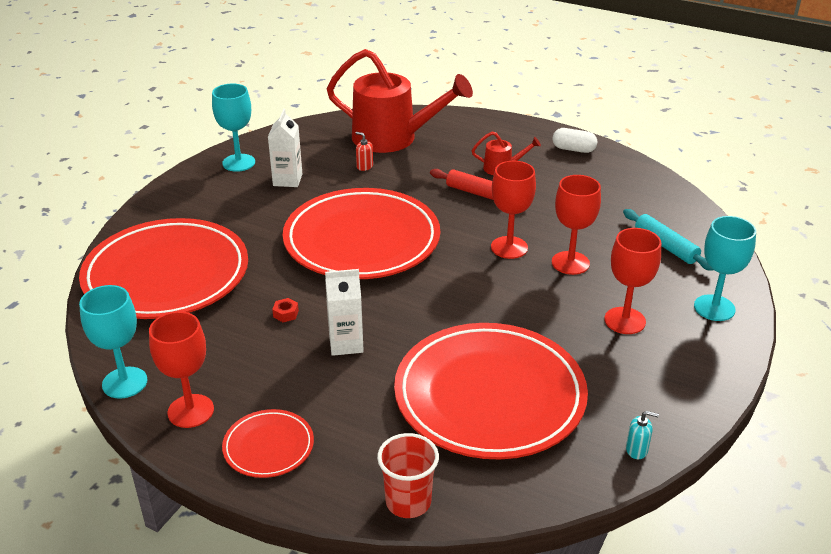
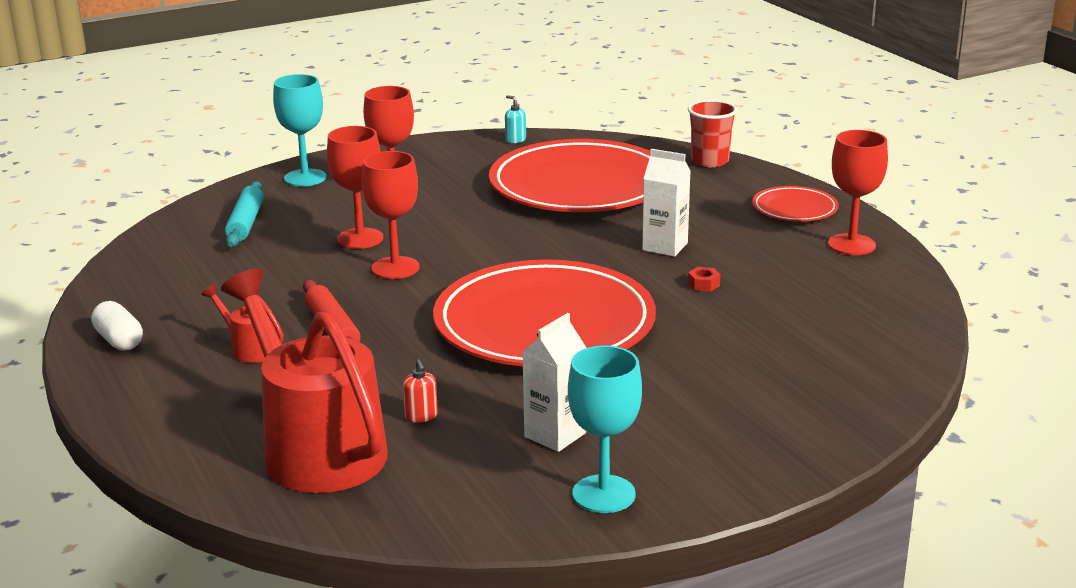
camera: 145 degrees left, 10 degrees down
red plate [79,218,248,319] -> none
turquoise goblet [79,285,148,399] -> none

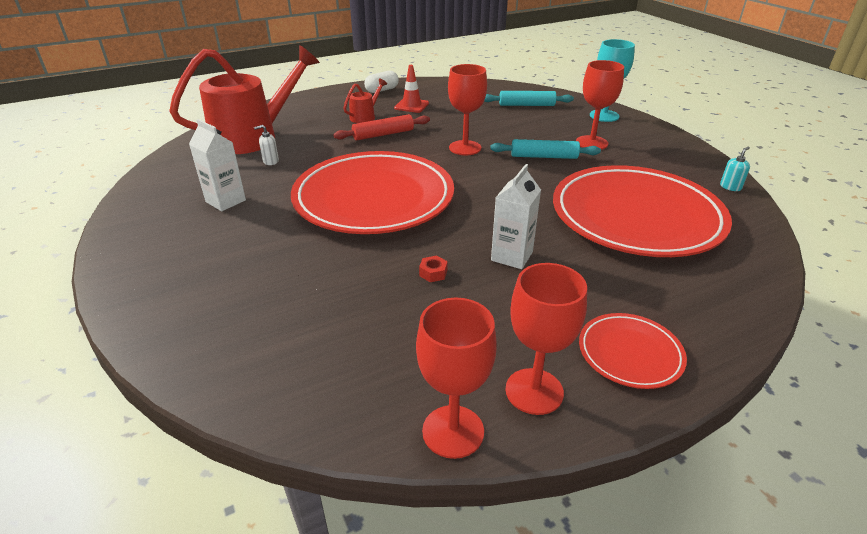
camera: 90 degrees right, 10 degrees up
red goblet [327,126,383,249] -> red goblet moved to [416,298,497,459]
red soap dispenser [403,359,438,423] -> white soap dispenser [254,125,279,165]
turquoise goblet [568,345,642,513] -> none
red cup [688,100,737,167] -> none
none -> red traffic cone [394,65,429,113]
none -> turquoise rolling pin [490,139,601,159]

